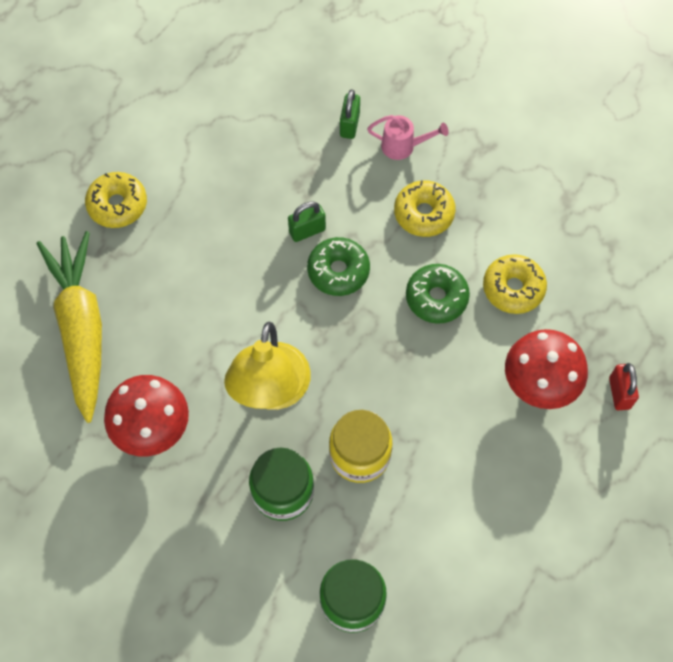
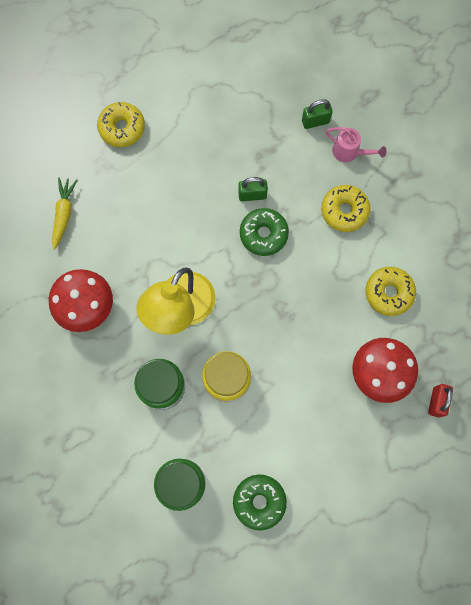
camera: 20 degrees right, 10 degrees up
yellow carrot [37,231,102,423] -> yellow carrot [52,177,78,250], size x0.49
green padlock [340,89,360,139] -> green padlock turned 45 degrees clockwise [302,99,333,129]
green donut [406,264,470,324] -> green donut moved to [233,474,287,530]

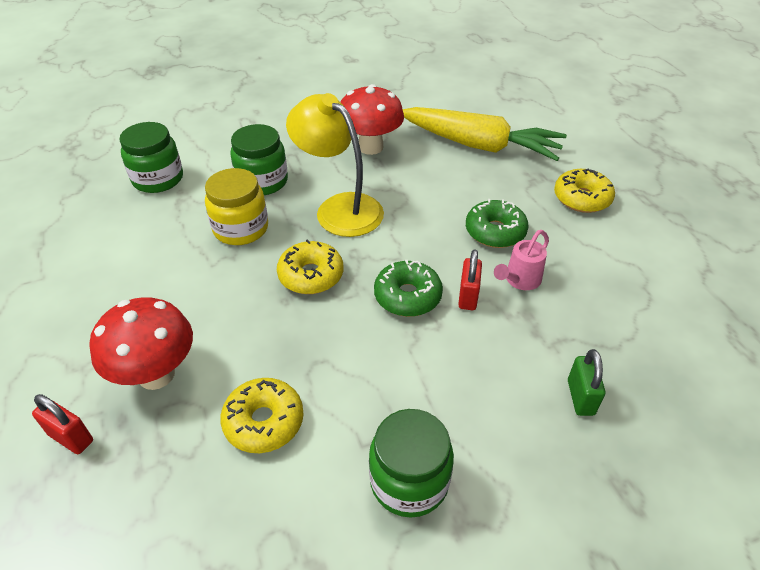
camera: 105 degrees right, 30 degrees down
yellow carrot [52,177,78,250] -> yellow carrot [403,107,567,161], size x2.05
green donut [233,474,287,530] -> green donut moved to [466,199,529,248]
green padlock [238,177,268,201] -> red padlock [458,250,482,310]
yellow donut [321,185,371,232] -> yellow donut moved to [277,239,343,294]
pink watering can [325,127,387,162] -> pink watering can moved to [494,230,549,290]
none -> green jar [369,409,454,518]

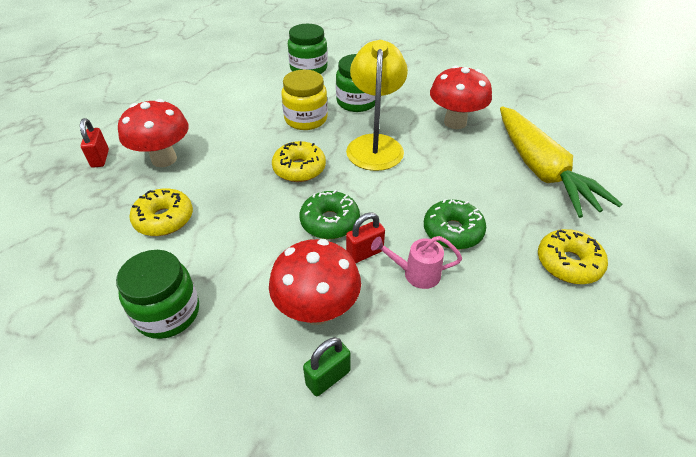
camera: 50 degrees right, 0 degrees up
none -> red mushroom [269,239,361,325]

